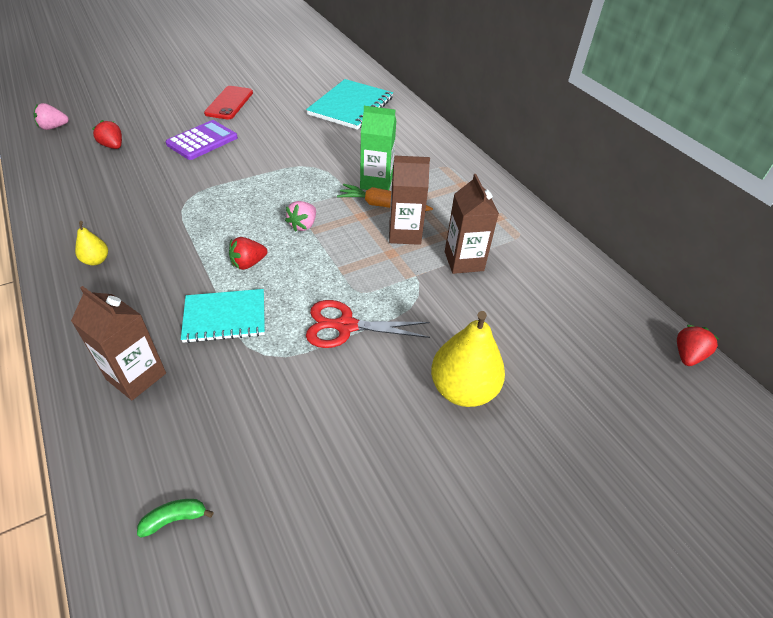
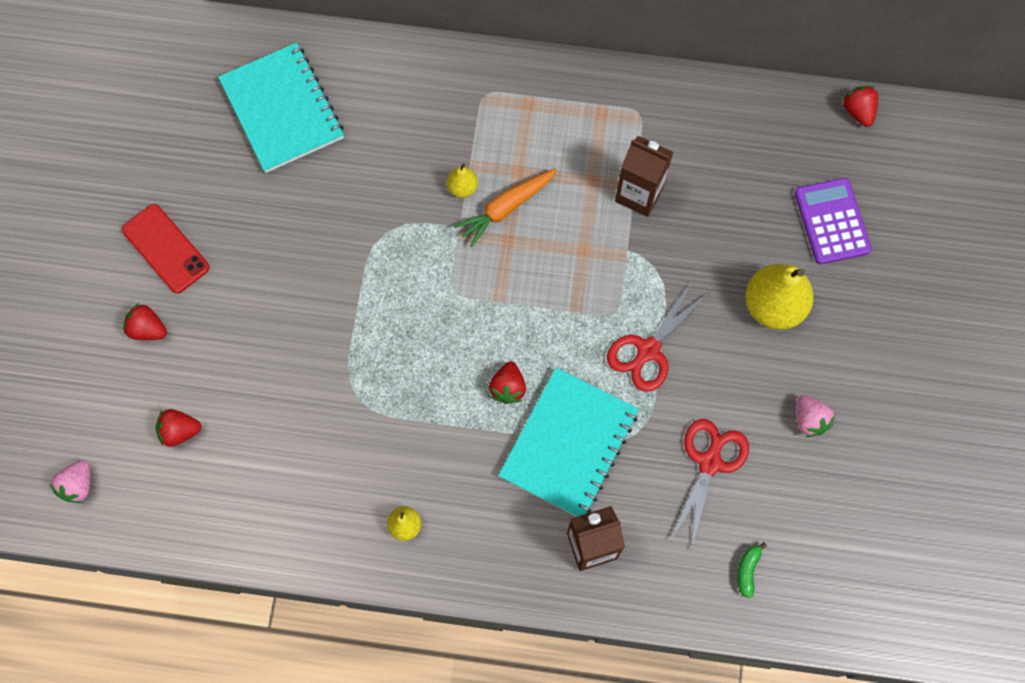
camera: 50 degrees left, 25 degrees up
purple calculator [166,120,238,160] -> purple calculator moved to [794,178,872,264]
turquoise notebook [181,289,265,343] -> turquoise notebook [498,368,639,517], size x1.52
pink strawberry [285,201,316,232] -> pink strawberry moved to [796,395,835,437]
green carton [360,106,396,190] -> yellow pear [447,163,478,198]
brown carton [389,155,430,245] -> none
none -> red strawberry [123,303,167,340]
none -> red scissors [671,419,749,549]

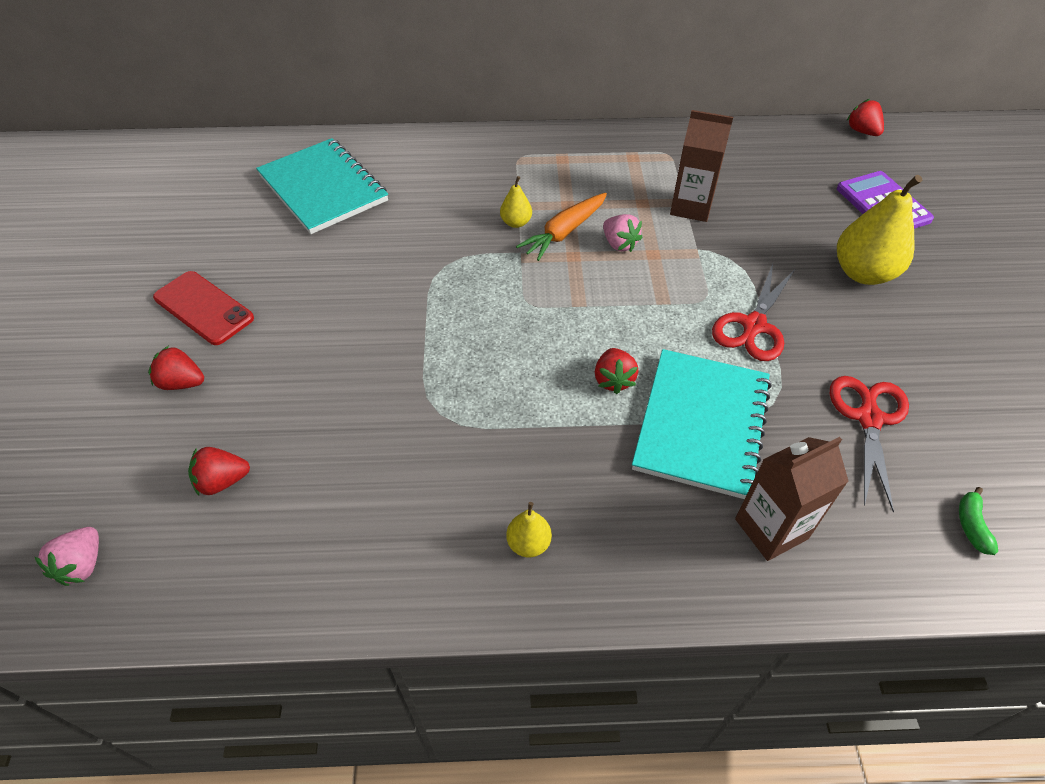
camera: 10 degrees left, 20 degrees down
pink strawberry [796,395,835,437] -> pink strawberry moved to [603,214,643,252]

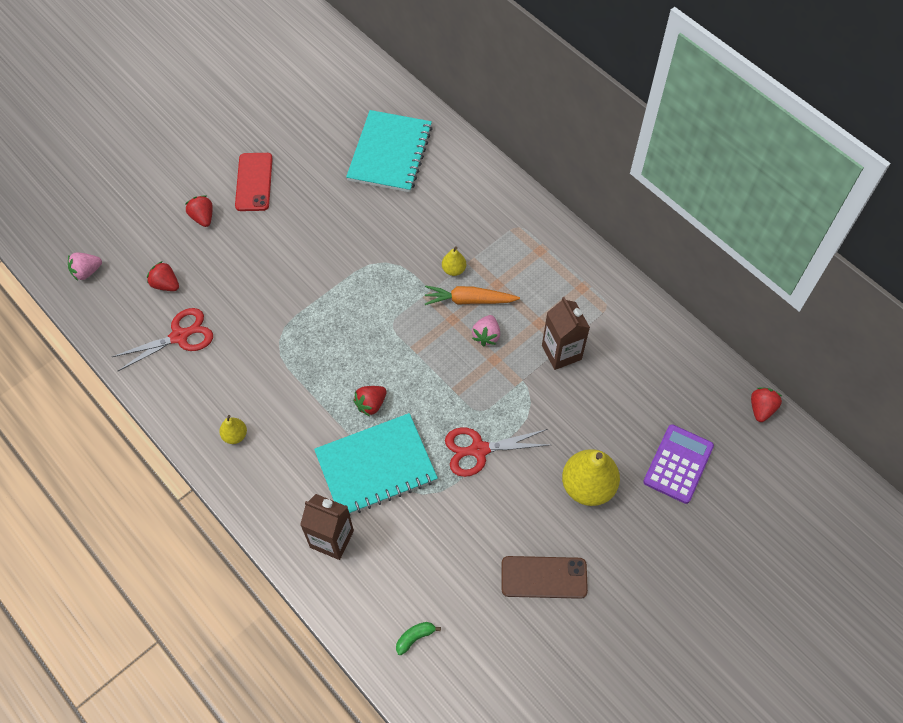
camera: 50 degrees right, 10 degrees up
red scissors [830,376,909,512] -> red scissors moved to [112,308,213,371]
none -> brown phone [502,556,588,599]

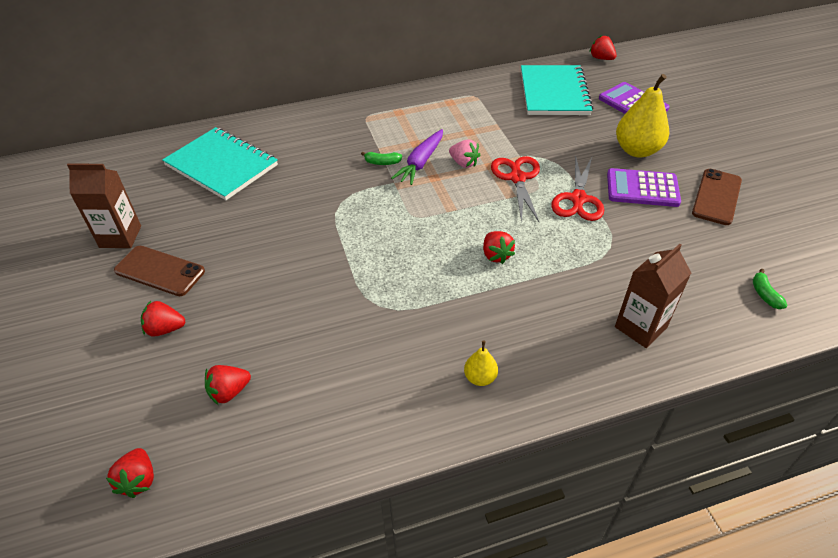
camera: 65 degrees left, 15 degrees down
pink strawberry [68,252,102,281] -> red strawberry [106,448,154,498]
red scissors [112,308,213,371] -> red scissors moved to [491,156,540,222]
red phone [235,153,273,211] -> brown phone [114,246,205,296]
turquoise notebook [314,413,438,514] -> turquoise notebook moved to [521,65,593,115]
orange carrot [425,285,520,305] -> purple carrot [391,129,443,185]
yellow pear [442,246,466,276] -> green banana [361,152,402,165]
brown carton [542,297,590,370] -> brown carton moved to [67,164,141,248]
none -> purple calculator [607,168,681,207]

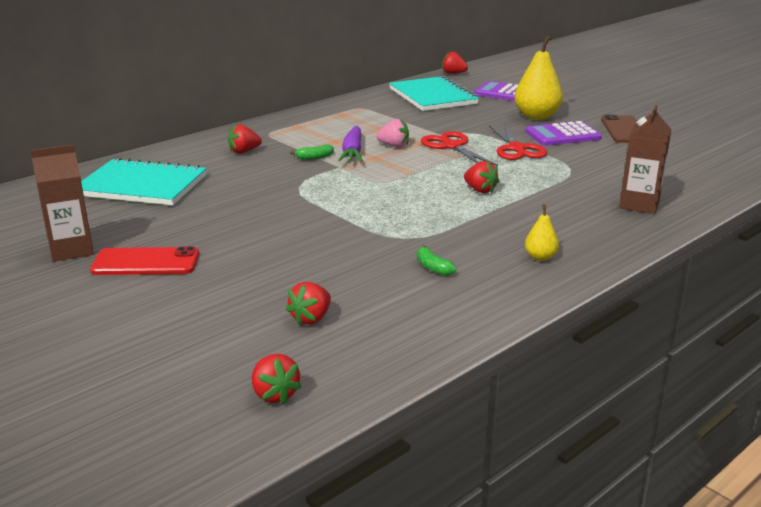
camera: 25 degrees left, 20 degrees down
brown phone [114,246,205,296] -> red phone [90,246,199,275]
red strawberry [141,301,185,337] -> red strawberry moved to [228,124,262,154]
green banana [753,269,787,309] -> green banana moved to [417,245,456,276]

